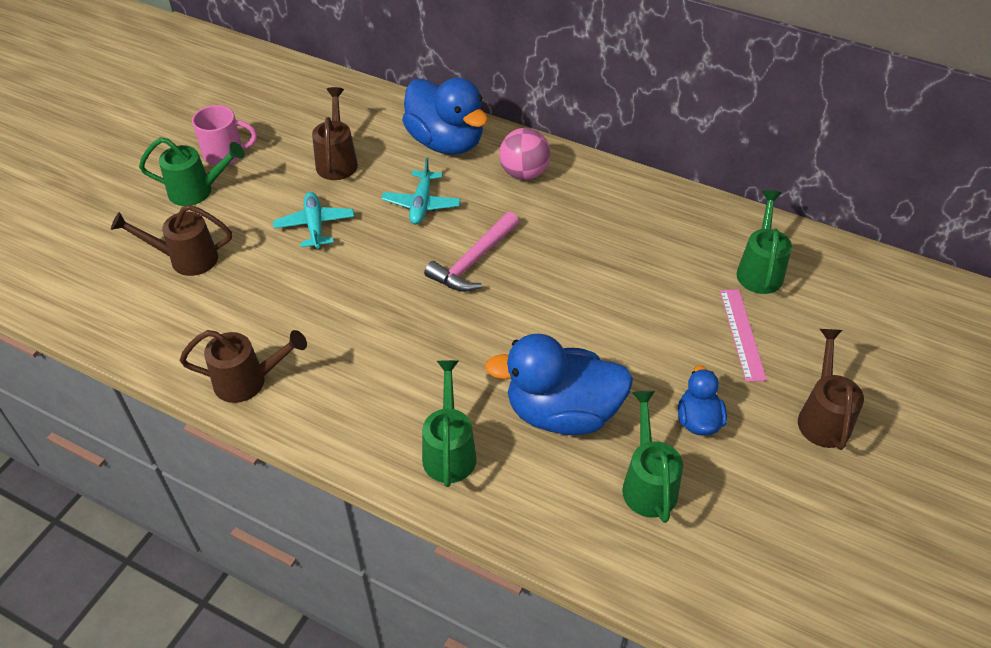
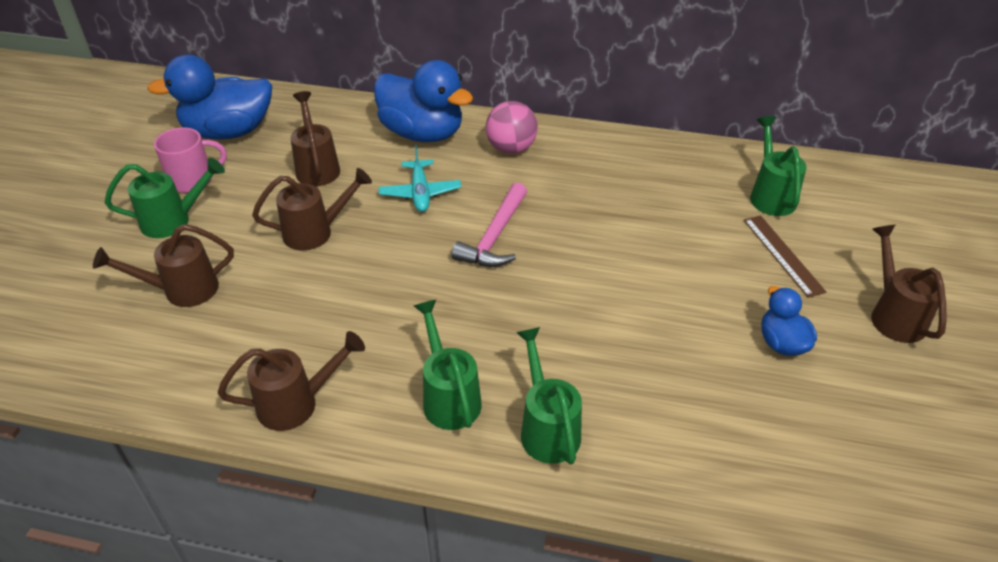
camera: 15 degrees left, 5 degrees down
turquoise plane [273,192,354,249] -> brown watering can [252,168,372,251]
blue duck [485,333,633,435] -> blue duck moved to [147,54,272,140]
green watering can [622,391,683,523] -> green watering can moved to [414,299,482,430]
pink ruler [720,289,767,382] -> brown ruler [744,215,826,298]

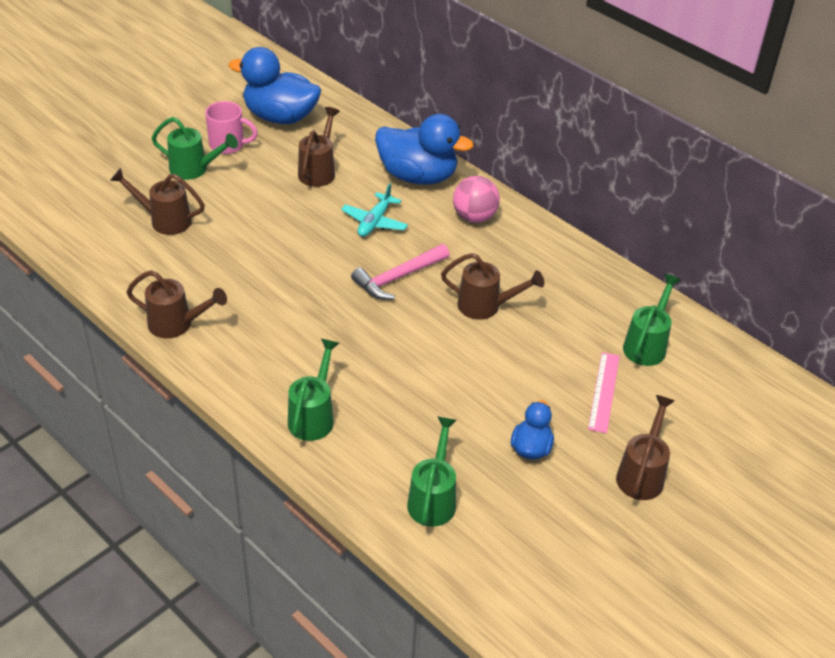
camera: 30 degrees right, 0 degrees up
brown watering can [252,168,372,251] -> brown watering can moved to [441,253,544,320]
blue duck [374,60,473,142] -> blue duck turned 45 degrees counterclockwise [375,114,474,185]
green watering can [414,299,482,430] -> green watering can moved to [407,416,457,527]
brown ruler [744,215,826,298] -> pink ruler [588,352,620,433]

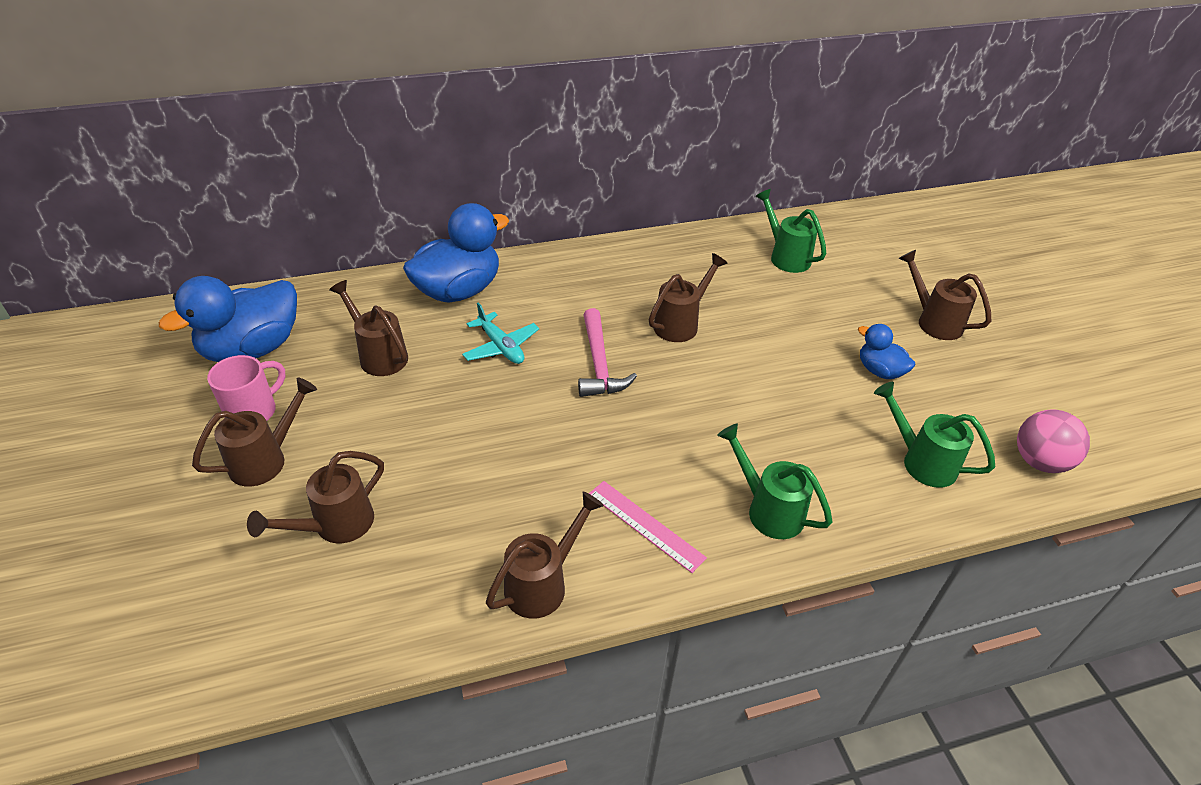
camera: 60 degrees left, 0 degrees up
green watering can [152,117,238,180] -> brown watering can [192,378,317,487]
pink ball [453,176,500,223] -> pink ball moved to [1017,409,1090,473]
pink ruler [588,352,620,433] -> pink ruler moved to [589,481,707,573]

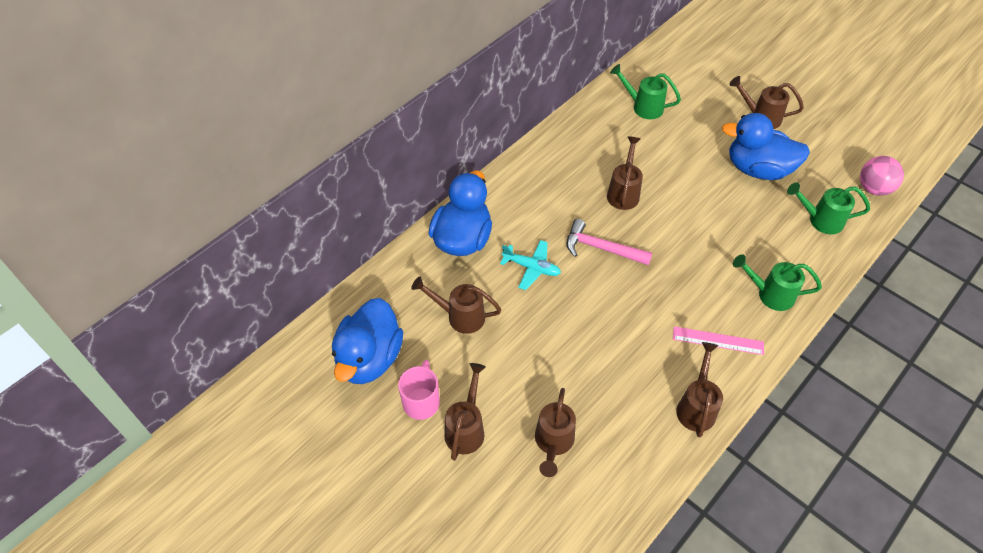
camera: 30 degrees left, 10 degrees up
pink hammer [578,308,637,397] -> pink hammer turned 150 degrees clockwise [567,219,652,265]
blue duck [858,324,915,379] -> blue duck [722,113,810,180], size x1.93

